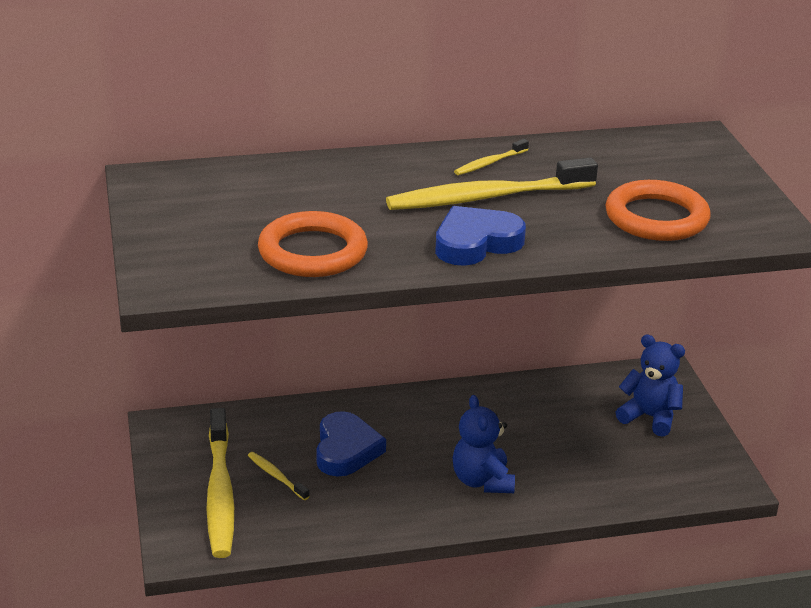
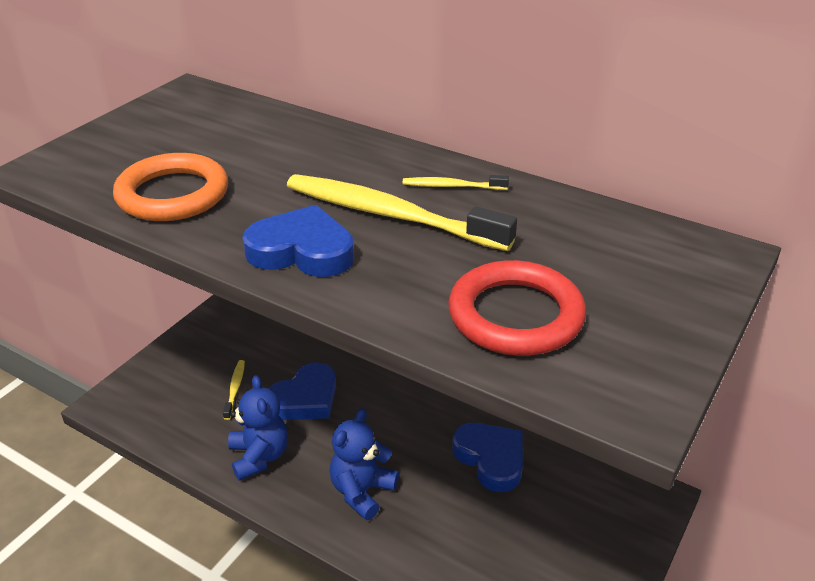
camera: 45 degrees right, 5 degrees up
yellow toothbrush [207,408,234,558] -> none
orange ring [605,180,711,241] -> red ring [448,260,586,356]
blue teddy bear [616,334,685,437] -> blue teddy bear moved to [228,375,288,481]
none -> blue heart [452,423,523,492]

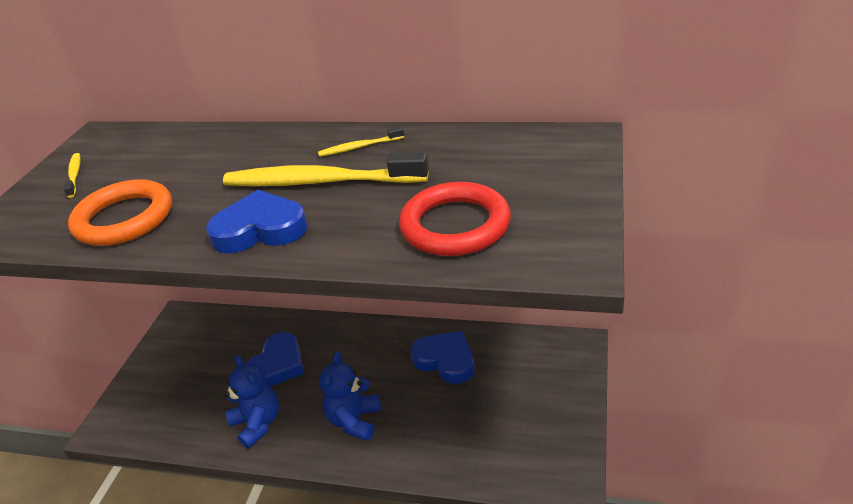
camera: 15 degrees left, 0 degrees up
yellow toothbrush [223,360,245,420] -> yellow toothbrush moved to [64,153,81,198]

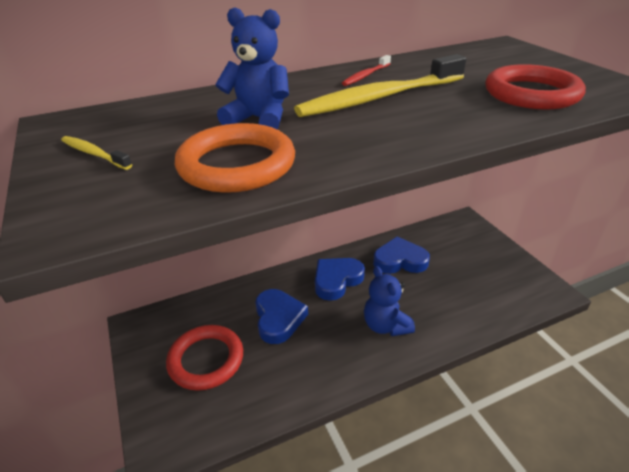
camera: 40 degrees left, 0 degrees up
blue heart [206,189,308,253] -> blue heart moved to [315,258,365,301]
blue teddy bear [225,355,279,448] -> blue teddy bear moved to [215,8,289,129]
yellow toothbrush [318,127,404,157] -> red toothbrush [342,55,391,86]
none -> red ring [166,325,243,391]

